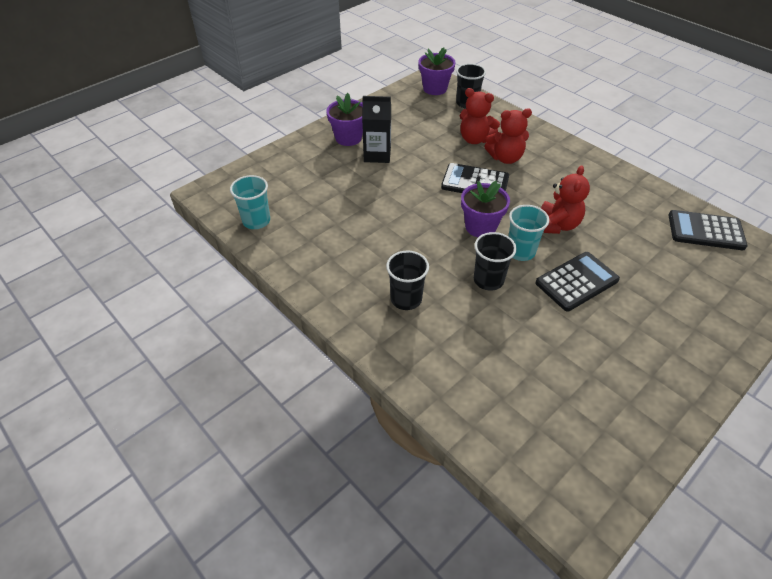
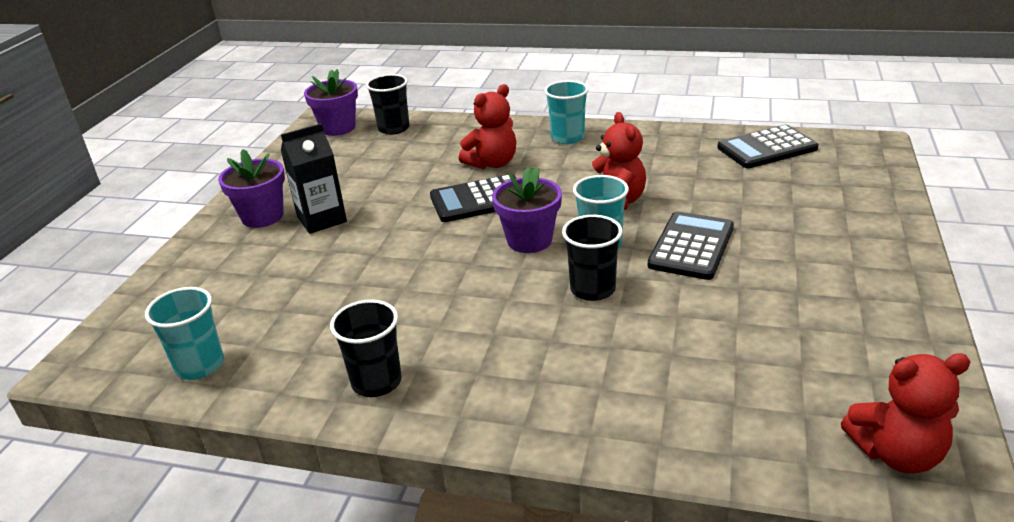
camera: 30 degrees left, 15 degrees down
black cup [386,250,429,310] -> black cup moved to [330,300,402,397]
red teddy bear [460,88,500,144] -> red teddy bear moved to [841,354,971,473]
none -> turquoise cup [544,80,589,144]

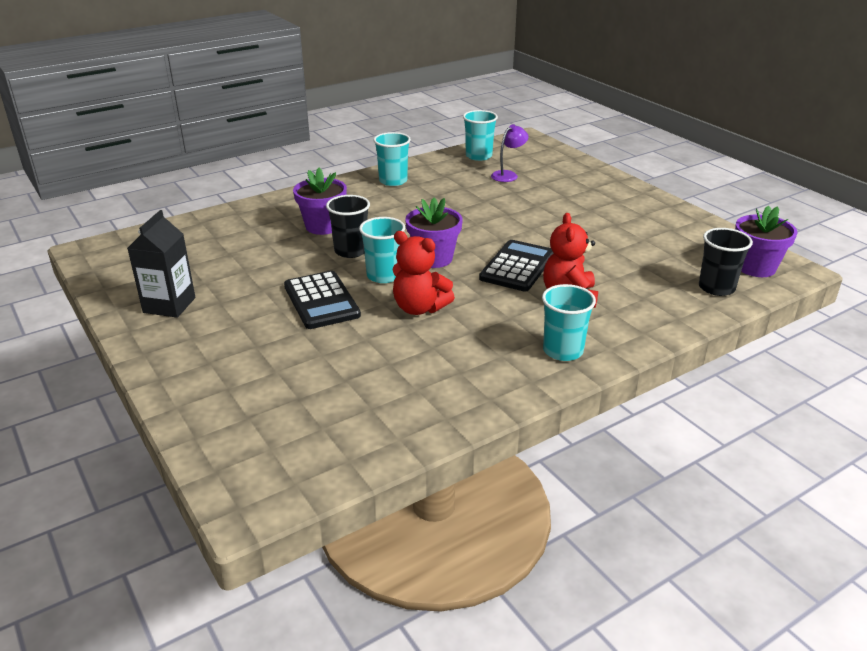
camera: 130 degrees right, 0 degrees up
purple flower pot [218,149,285,228] -> purple flower pot moved to [293,168,347,235]
black carton [281,123,347,234] -> black carton moved to [127,210,195,318]
black cup [330,300,402,397] -> turquoise cup [373,132,411,186]
black calculator [717,125,818,168] -> none
red teddy bear [841,354,971,473] -> none
none -> purple lamp [491,124,529,182]

